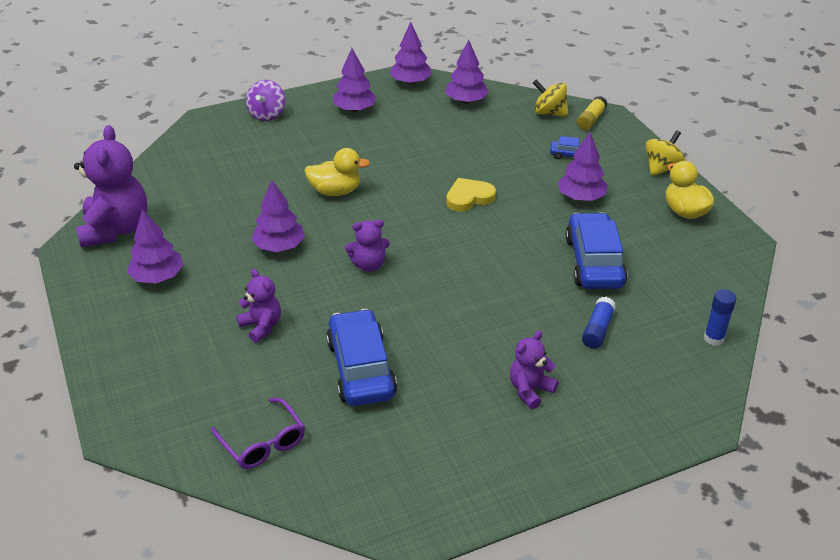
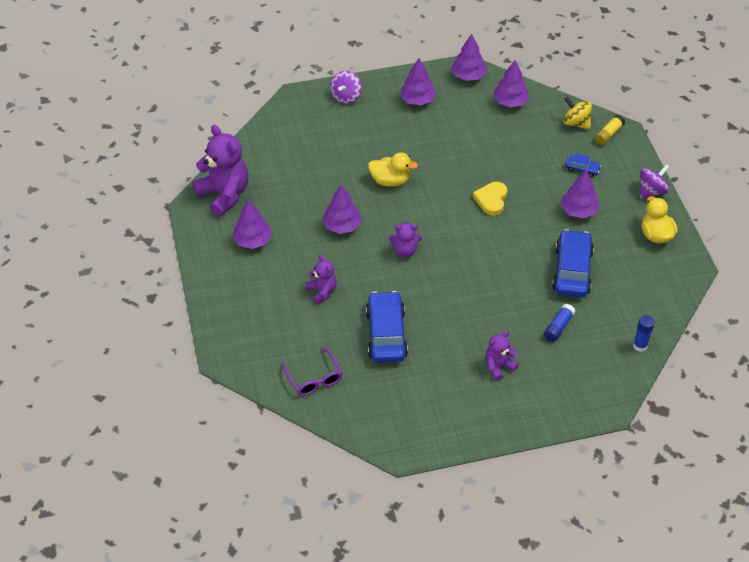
camera: 10 degrees right, 10 degrees up
purple teddy bear [74,125,147,248] -> purple teddy bear turned 45 degrees counterclockwise [192,125,249,216]
yellow heart [446,178,496,212] -> yellow heart turned 60 degrees counterclockwise [473,182,507,216]
yellow spinning top [646,130,686,176] -> purple spinning top [640,164,669,198]

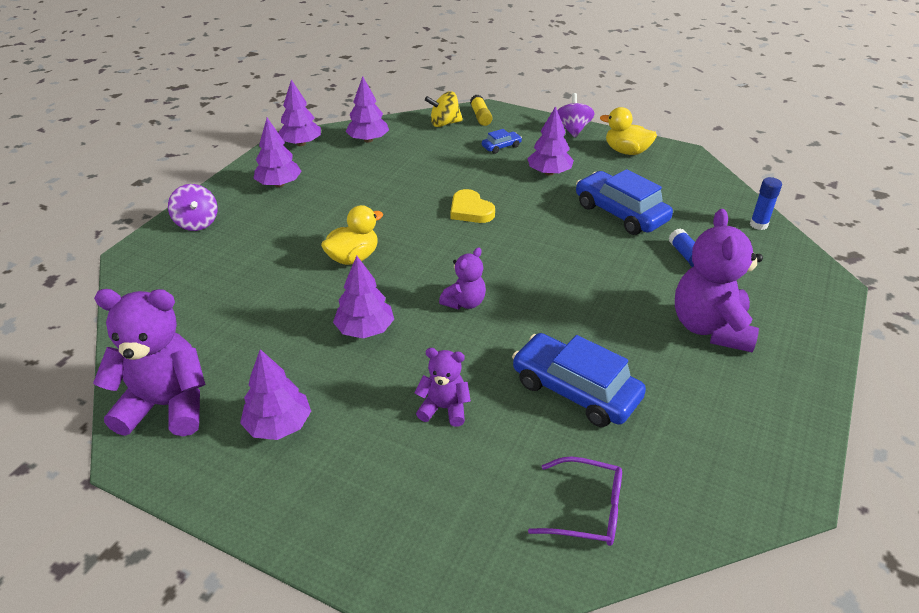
camera: 50 degrees left, 10 degrees down
purple teddy bear [485,331,519,381] -> purple teddy bear [675,209,763,353], size x1.88

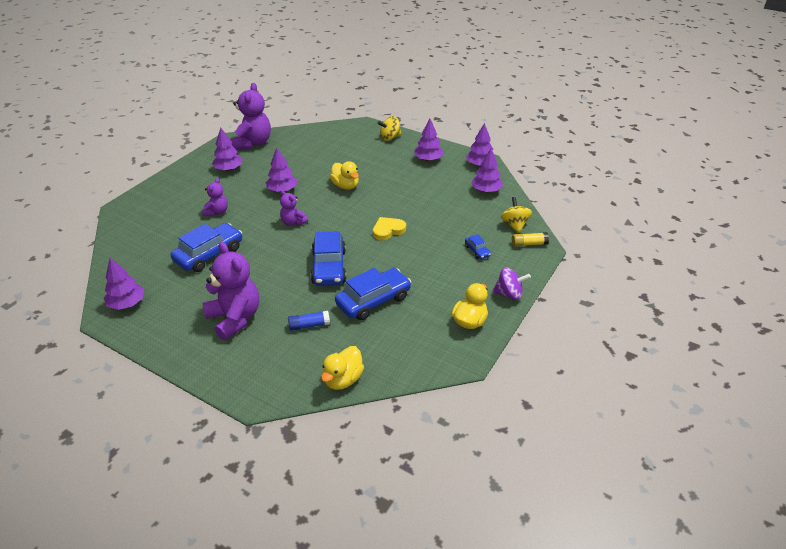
camera: 95 degrees right, 0 degrees up
purple spinning top [168,184,218,231] -> yellow spinning top [377,116,401,141]
purple tree [527,106,574,176] -> purple tree moved to [104,258,144,310]
purple glasses [528,456,622,546] -> none
purple teddy bear [675,209,763,353] -> purple teddy bear turned 45 degrees clockwise [202,242,259,340]
blue glue stick [750,177,782,230] -> yellow duck [321,346,364,390]
none -> blue car [311,231,347,286]

